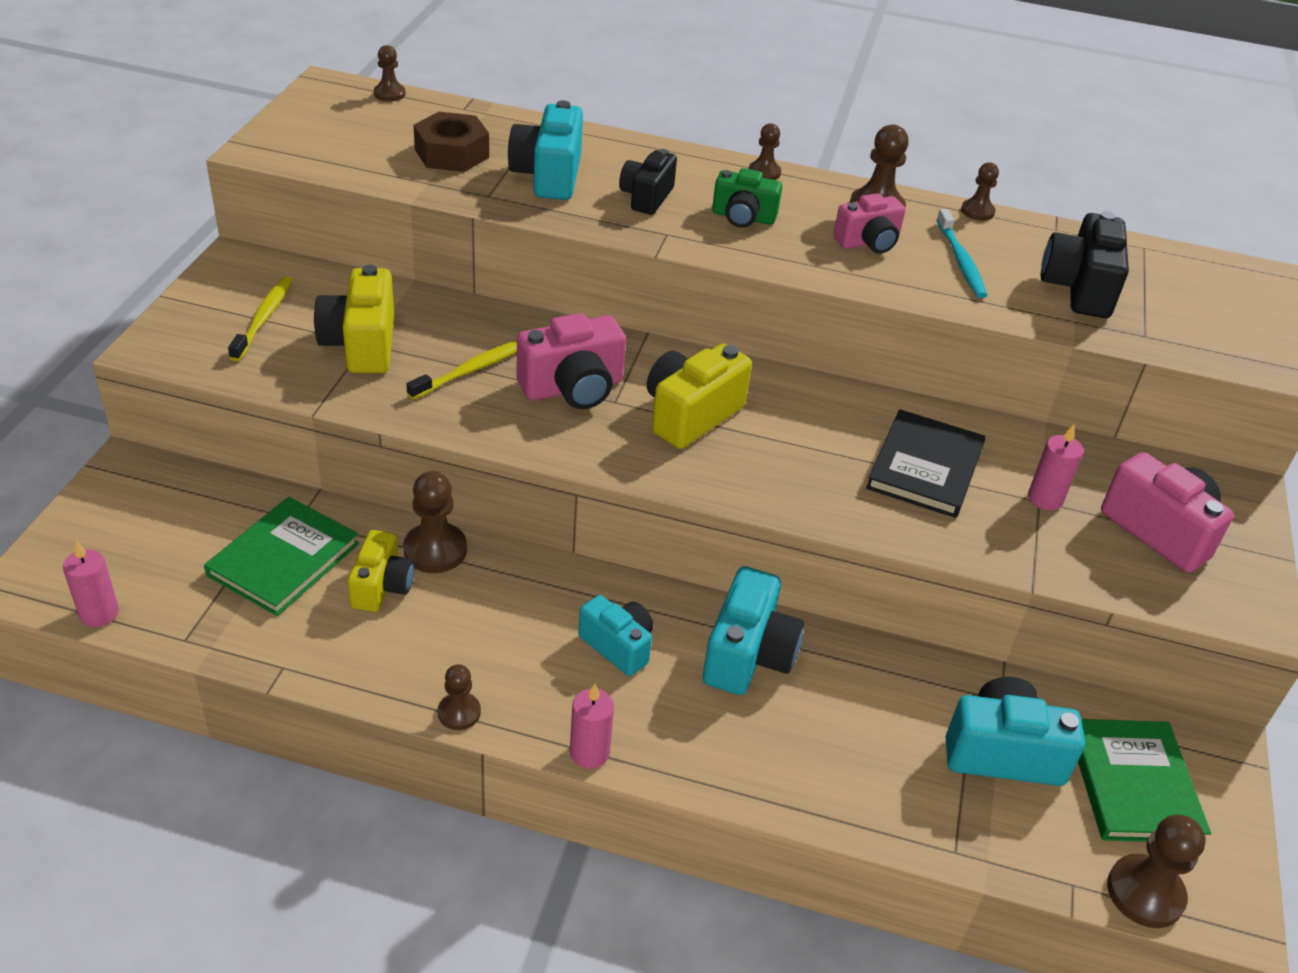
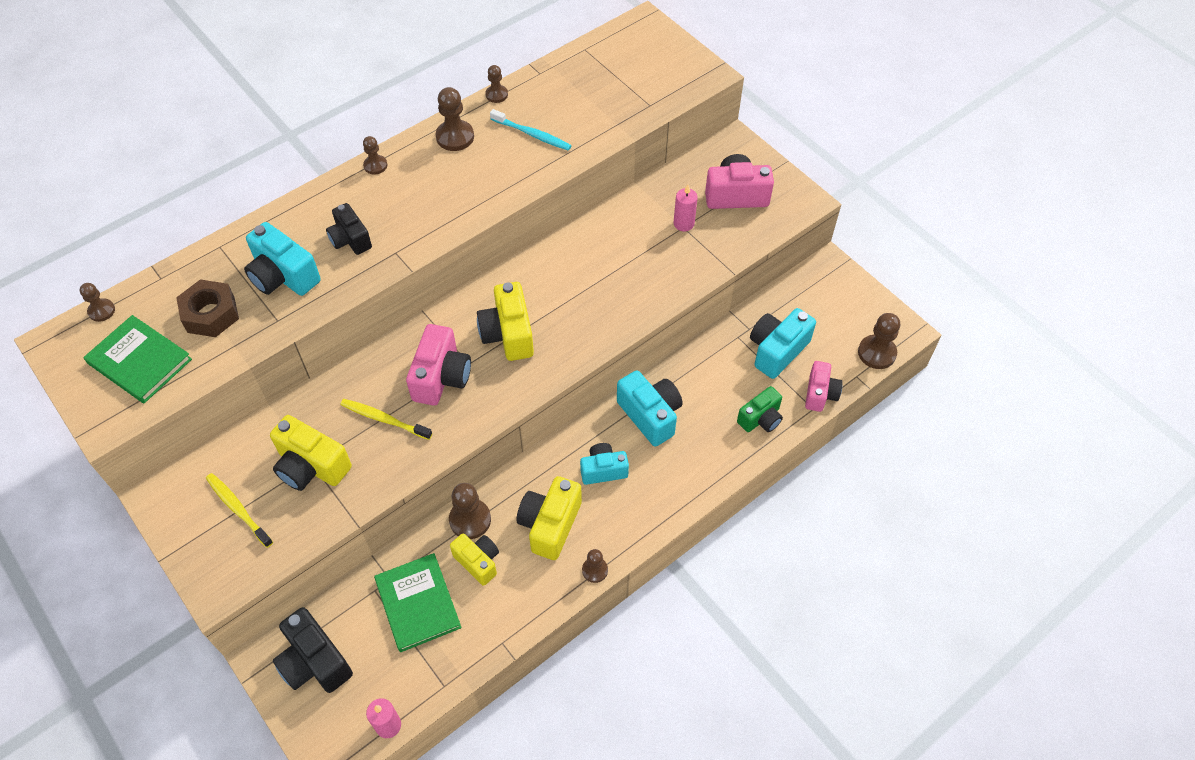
camera: 50 degrees left, 15 degrees up
yellow toothbrush [406,340,517,400] -> yellow toothbrush turned 60 degrees counterclockwise [340,399,432,440]
pink candle [570,684,614,769] -> none
green camera [712,168,782,228] -> green camera moved to [737,386,783,432]
pink camera [833,193,905,254] -> pink camera moved to [805,361,843,412]
black book [866,409,985,518] -> none
black camera [1041,211,1129,318] -> black camera moved to [273,607,353,693]
green book [1078,719,1211,842] -> green book moved to [83,315,192,403]
none -> yellow camera [517,476,582,560]

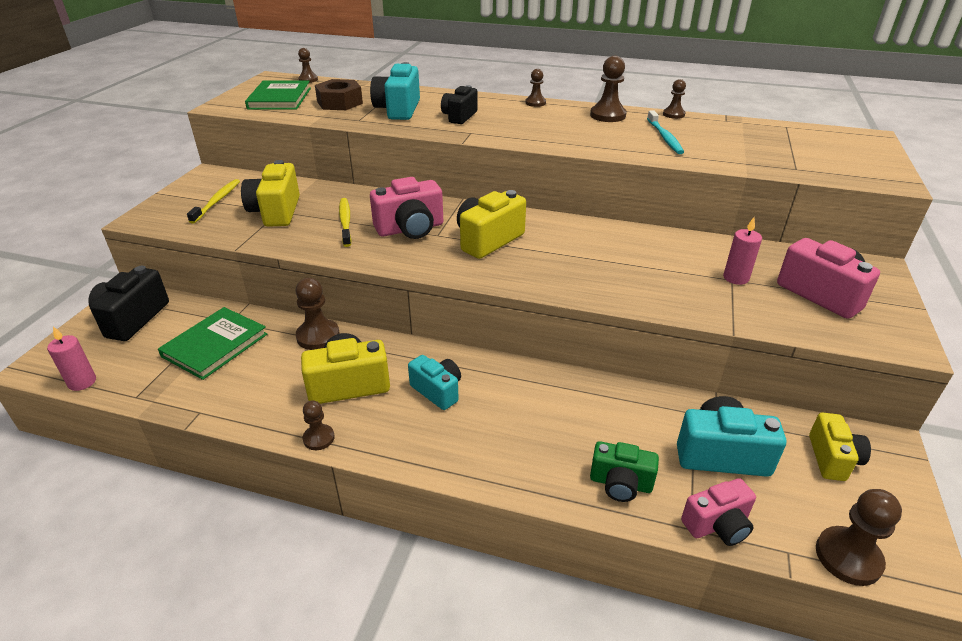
camera: 55 degrees right, 20 degrees down
yellow camera [450,533,499,586] -> yellow camera moved to [809,412,871,481]
turquoise camera [617,370,683,447] -> none

